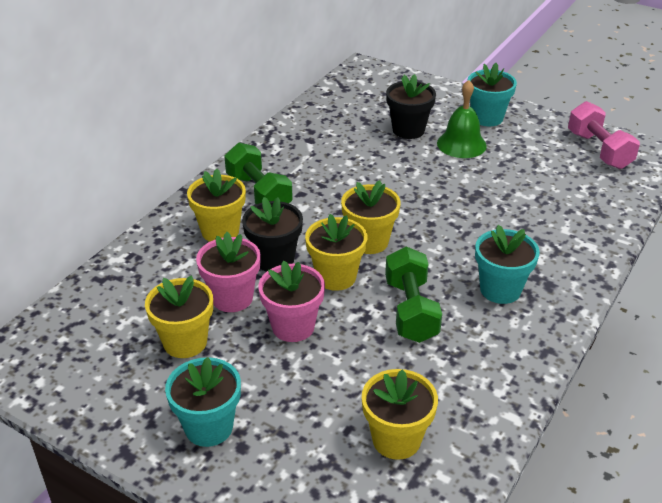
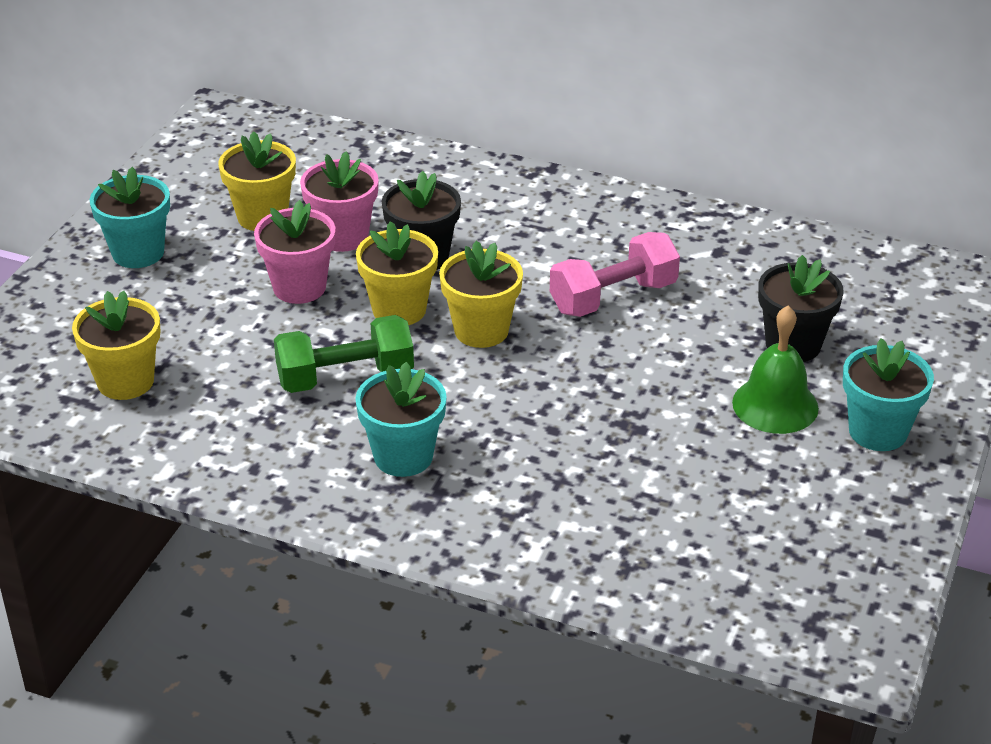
camera: 80 degrees right, 0 degrees up
yellow flower pot [187,169,246,242] -> none
green dumbbell [224,143,293,204] -> none
pink dumbbell [568,101,640,169] -> pink dumbbell moved to [550,232,680,317]

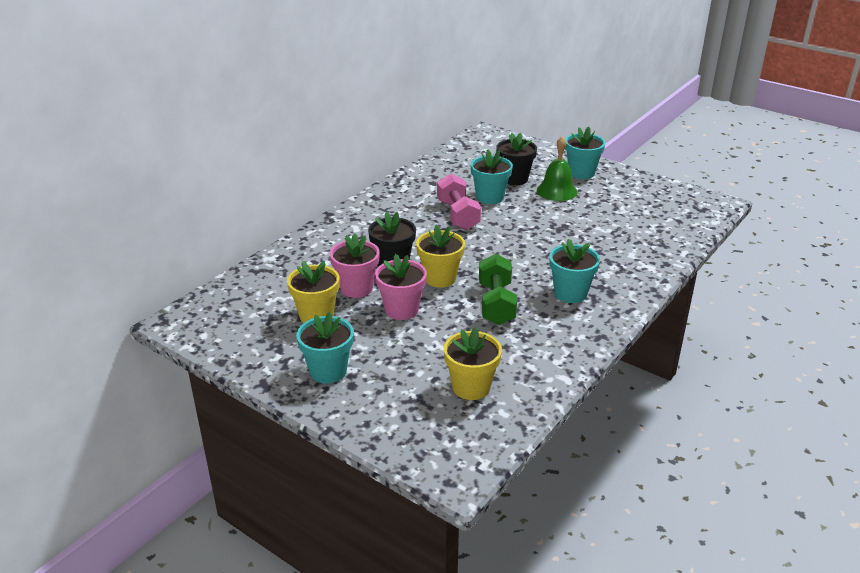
camera: 75 degrees left, 5 degrees down
yellow flower pot [439,241,523,348] -> none
none -> turquoise flower pot [471,149,513,204]

